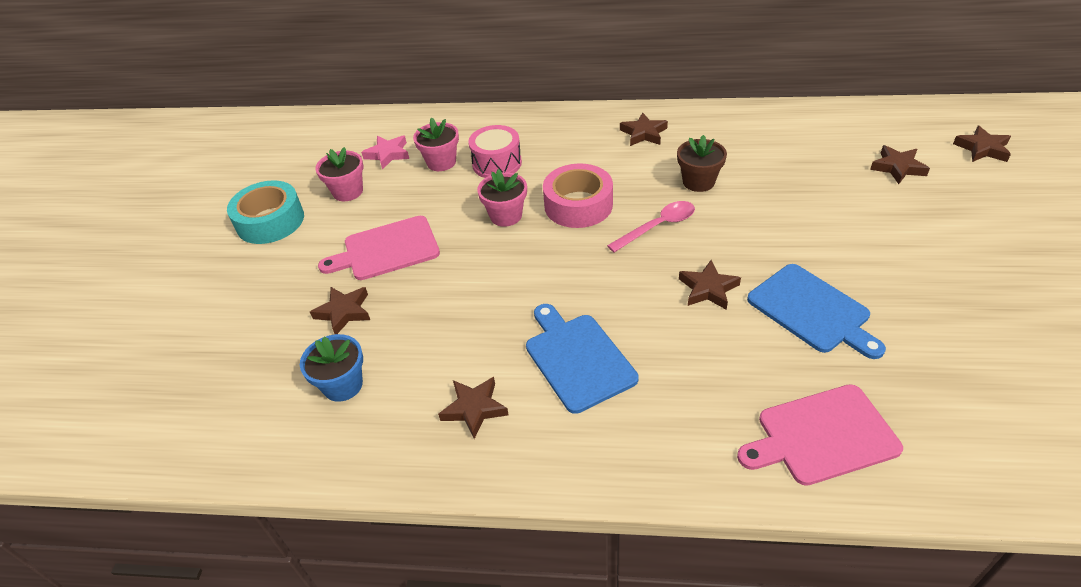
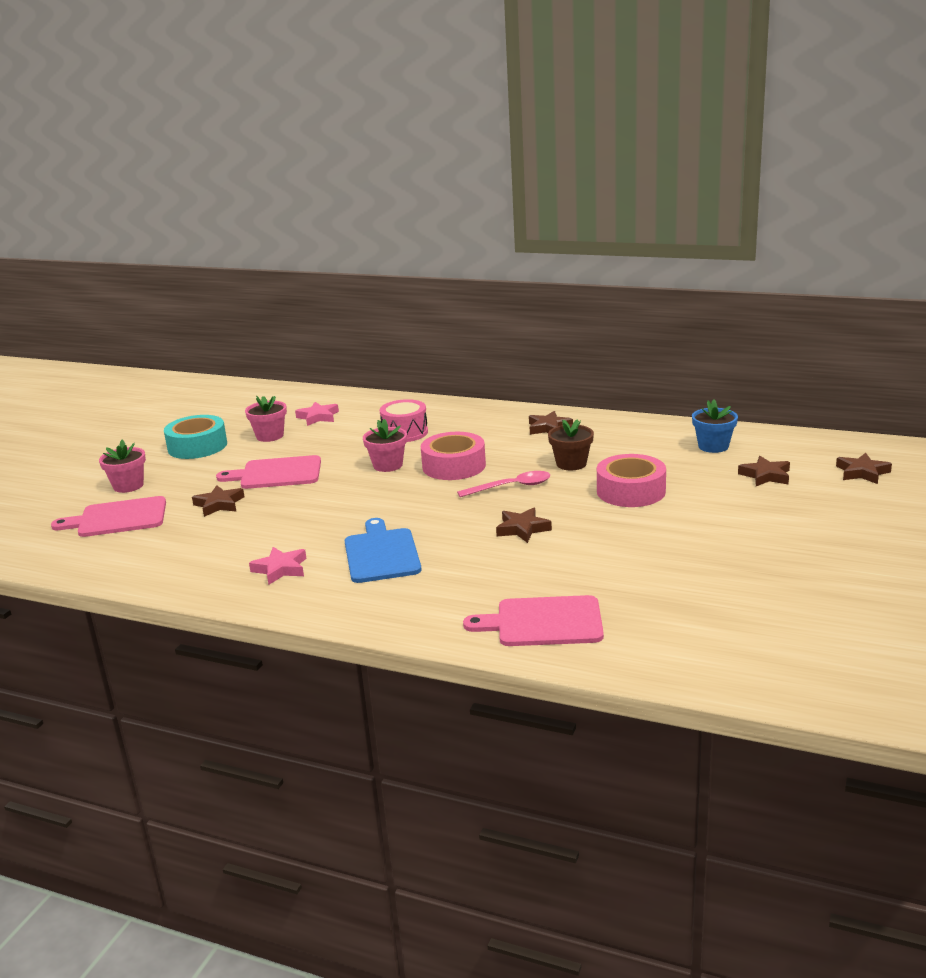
camera: 15 degrees right, 20 degrees down
blue flower pot [300,334,363,402] -> blue flower pot moved to [692,400,738,453]
pink flower pot [413,117,459,171] -> pink flower pot moved to [99,440,146,493]
brown star [438,377,509,439] -> pink star [249,547,307,585]
blue cutting board [747,264,886,359] -> none
none -> pink cutting board [51,496,166,537]
none -> pink tape [597,454,666,507]

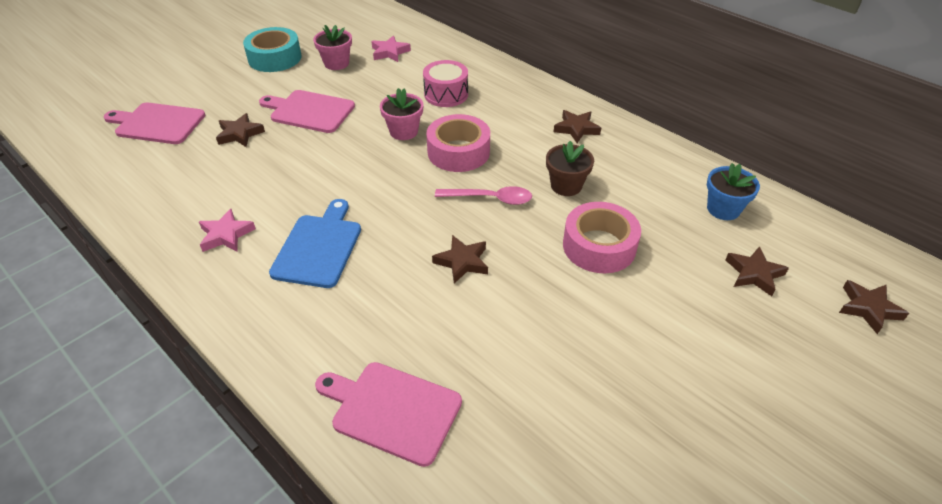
camera: 20 degrees right, 20 degrees up
pink flower pot [99,440,146,493] -> none

